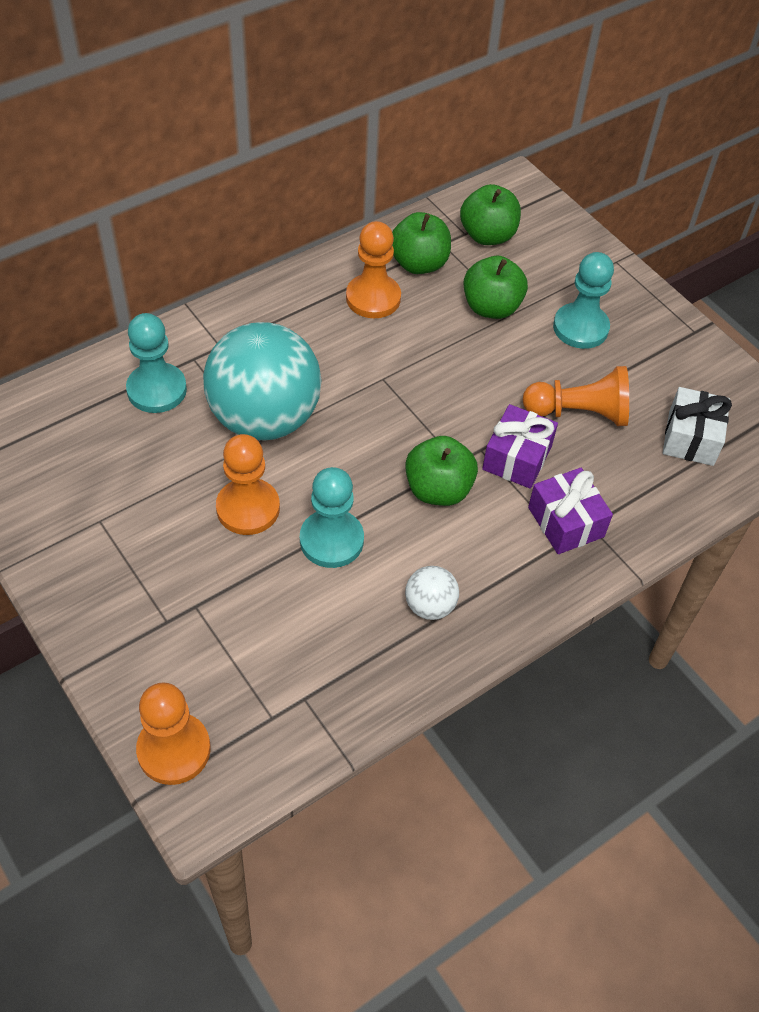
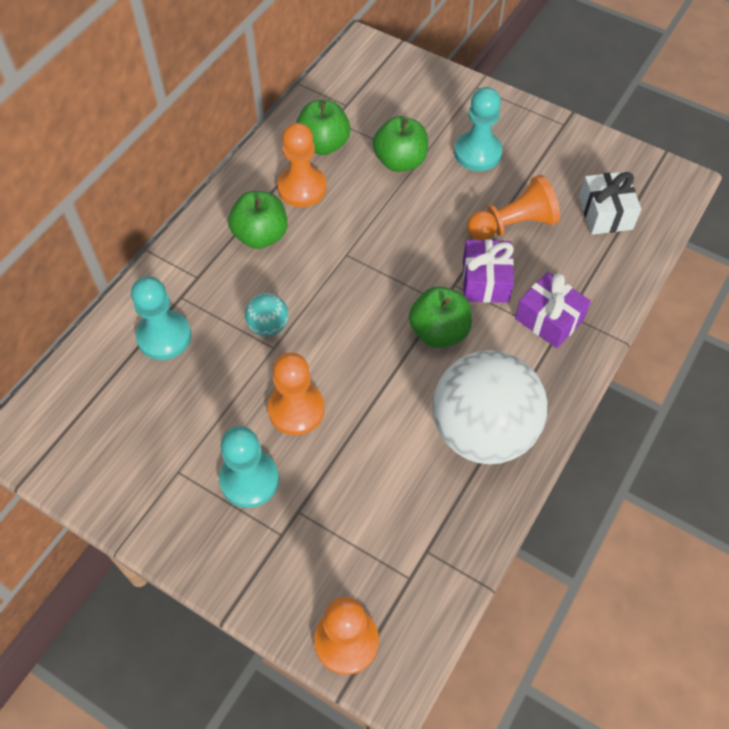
camera: 20 degrees left, 5 degrees up
turquoise ball [203,322,322,441] -> turquoise ball [245,293,289,337], size x0.42
turquoise pawn [300,467,364,568] -> turquoise pawn moved to [219,426,279,508]
white ball [405,566,459,620] -> white ball [433,350,547,464], size x2.36
green apple [460,184,521,245] -> green apple moved to [228,191,287,249]

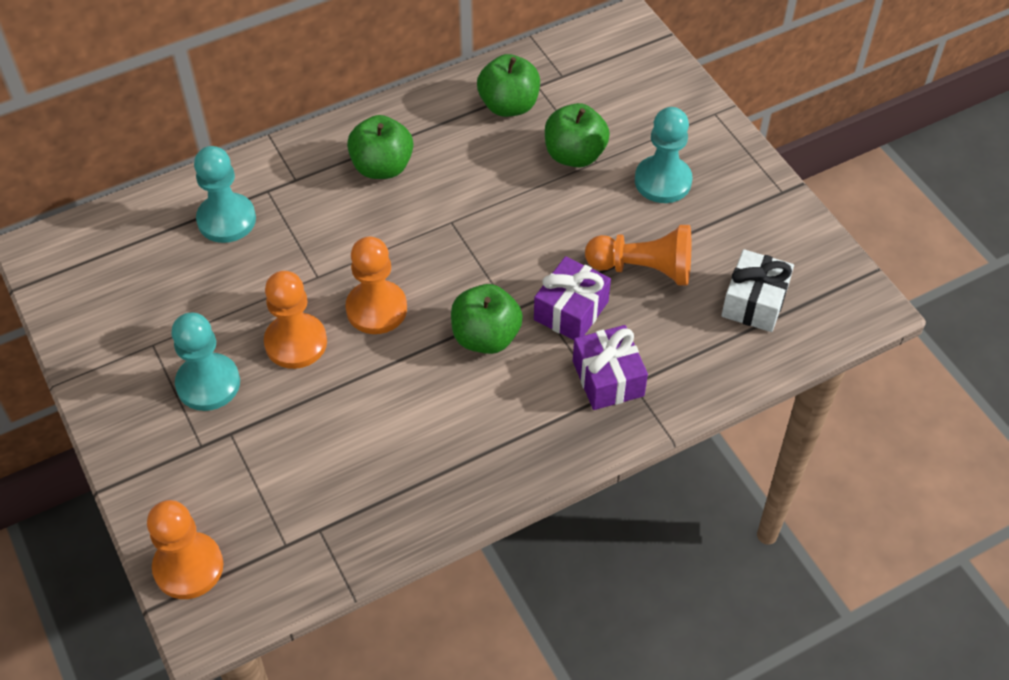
camera: 30 degrees right, 5 degrees down
turquoise ball [245,293,289,337] -> none
orange pawn [277,123,327,207] -> orange pawn moved to [345,236,407,334]
white ball [433,350,547,464] -> none

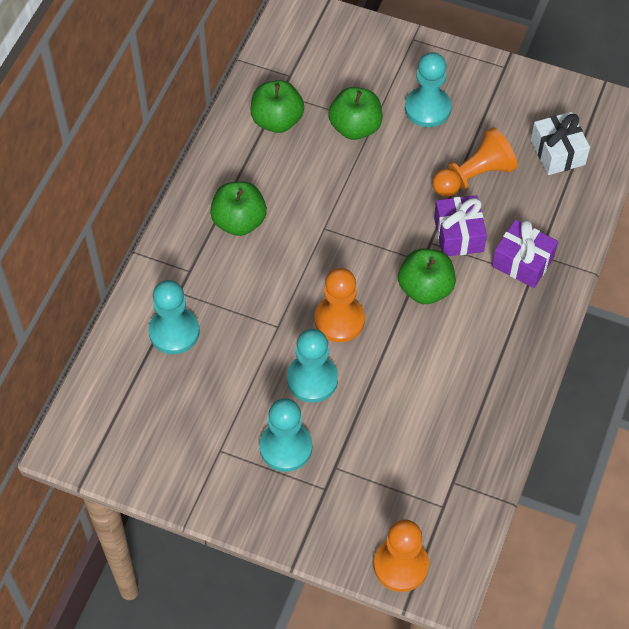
camera: 40 degrees left, 5 degrees up
orange pawn [264,271,327,369] -> turquoise pawn [287,329,338,403]

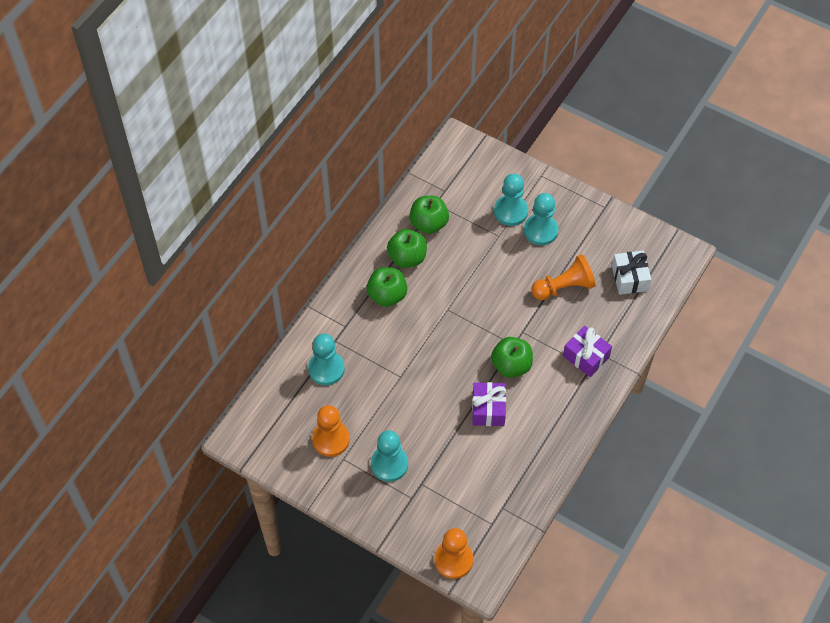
camera: 10 degrees right, 0 degrees up
turquoise pawn [287,329,338,403] -> turquoise pawn moved to [494,174,528,226]
orange pawn [315,268,365,342] -> orange pawn moved to [312,405,350,457]
green apple [328,87,382,140] -> green apple moved to [387,229,427,268]
purple gift [434,195,487,256] -> purple gift moved to [472,382,506,426]

